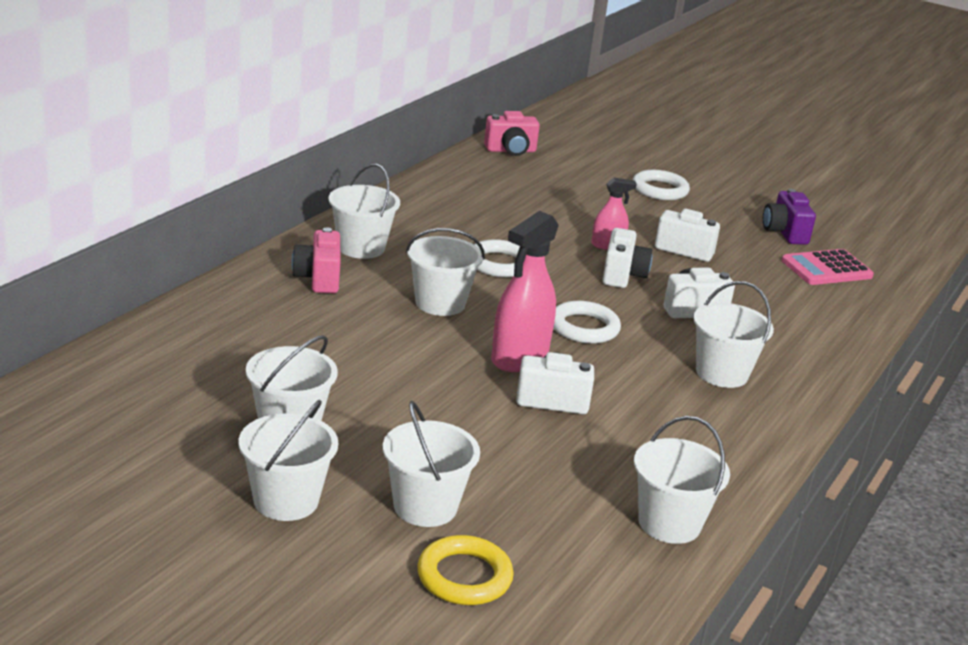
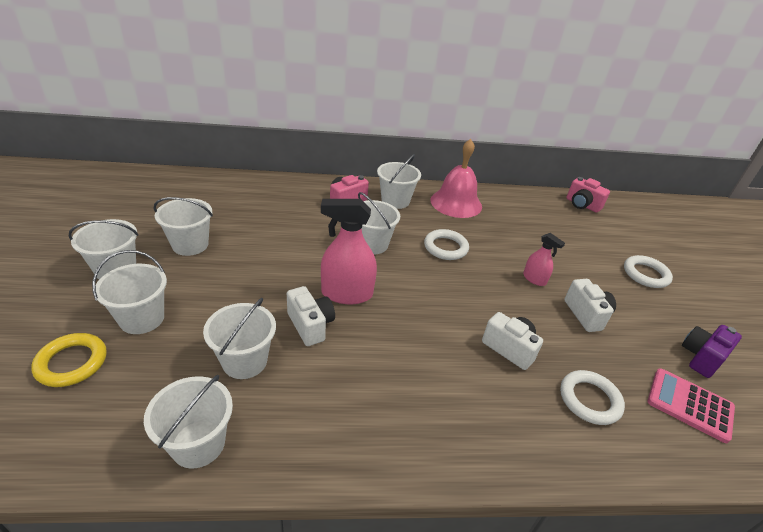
camera: 55 degrees right, 10 degrees up
white ring [554,301,621,344] -> white ring moved to [560,370,625,425]
white camera [603,228,653,288] -> none
white bucket [693,281,774,388] -> white bucket moved to [203,298,276,379]
none -> pink bell [430,139,482,218]

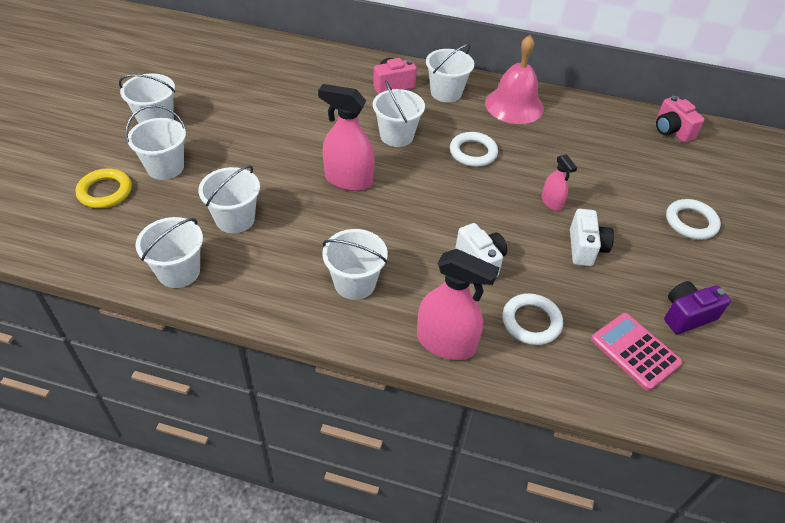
camera: 20 degrees right, 10 degrees up
white bucket [154,197,213,256] -> white bucket moved to [322,229,388,300]
white camera [287,286,335,346] -> none
none -> pink spray bottle [417,249,499,360]

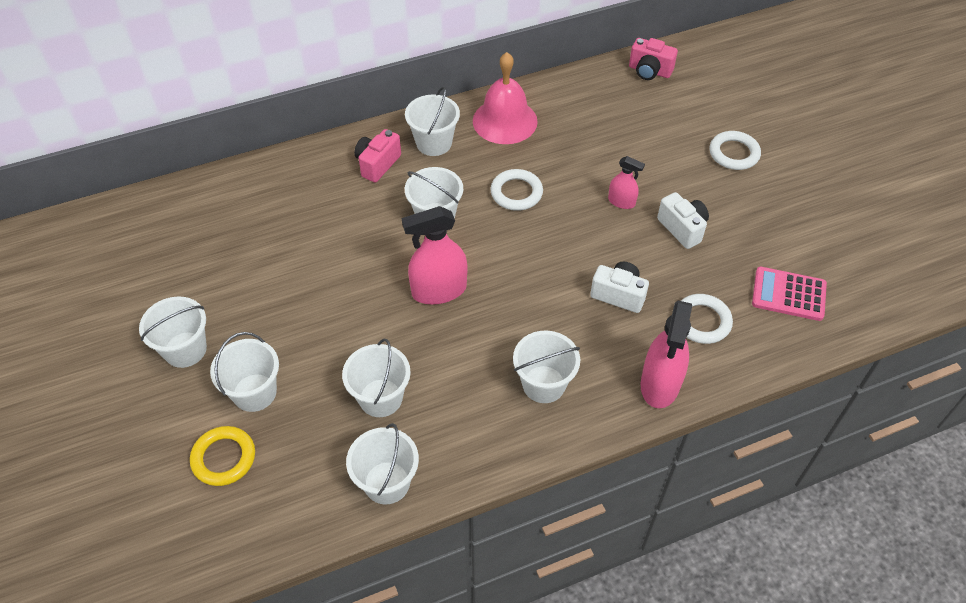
camera: 35 degrees left, 5 degrees up
pink spray bottle [417,249,499,360] -> pink spray bottle turned 120 degrees clockwise [641,301,692,408]
purple camera [664,281,731,334] -> none

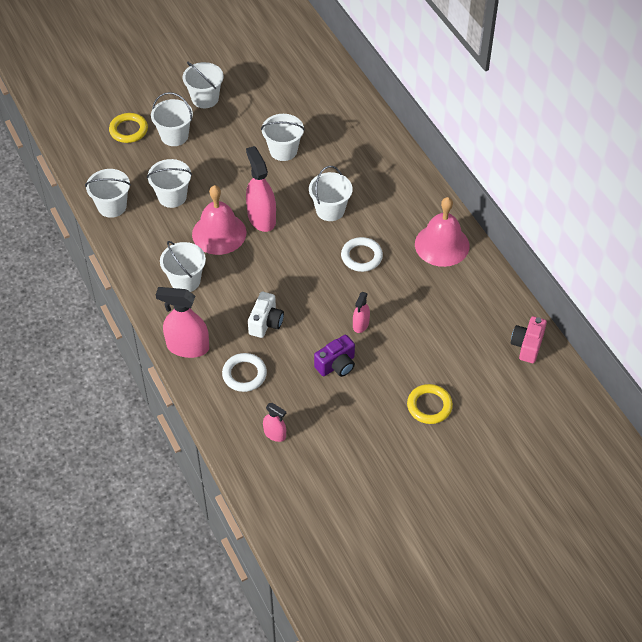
camera: 85 degrees right, 0 degrees up
pink camera [354,129,401,183] -> none
white bucket [405,86,460,156] -> white bucket moved to [261,114,305,161]
white camera [657,192,709,249] -> purple camera [314,335,355,377]
white ring [709,131,761,170] -> yellow ring [407,384,453,424]
pink calculator [752,267,827,321] -> pink spray bottle [263,403,286,442]
none -> pink bell [192,185,246,255]

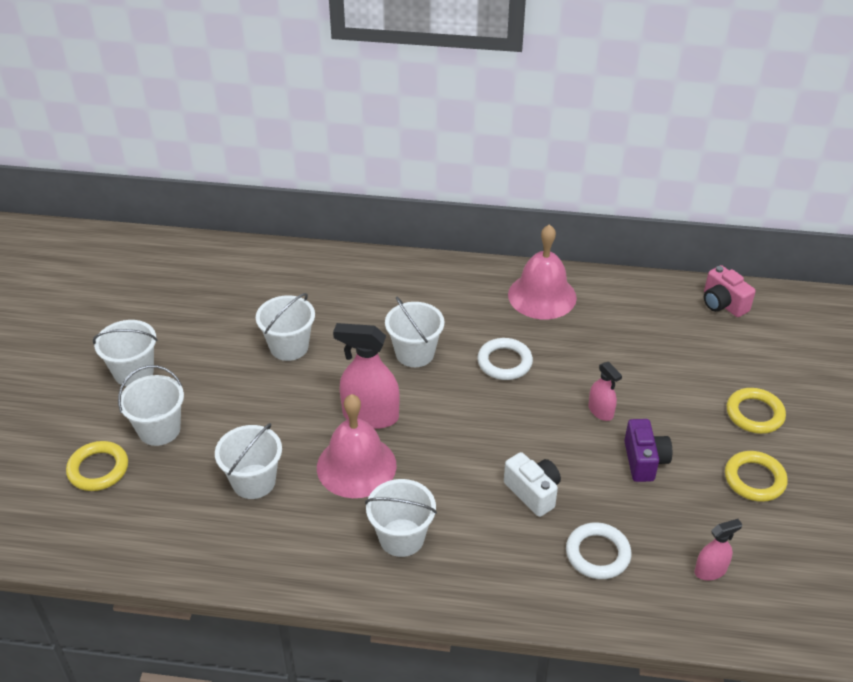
camera: 55 degrees left, 10 degrees down
white bucket [85,169,131,218] -> none
pink spray bottle [156,287,209,358] -> none
none -> yellow ring [725,451,788,502]

